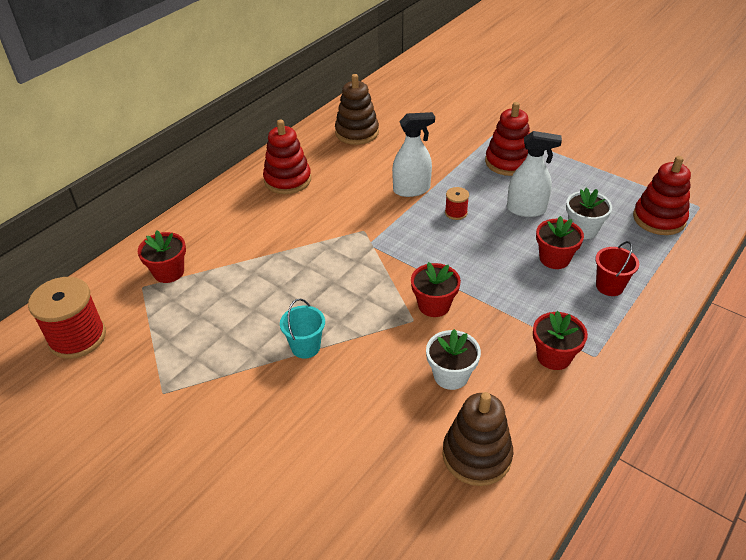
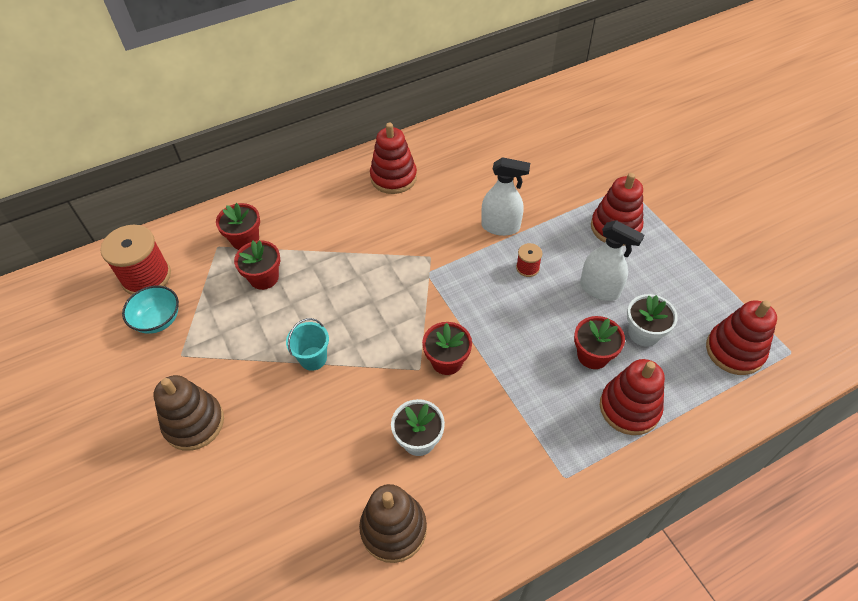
camera: 25 degrees right, 10 degrees up
brown stacking toy [335,74,379,145] -> brown stacking toy moved to [153,375,224,451]
red flower pot [533,311,588,370] -> red flower pot moved to [234,241,280,290]
red bucket [595,241,639,296] -> red stacking toy [600,359,665,435]
none -> turquoise bowl [122,286,179,334]

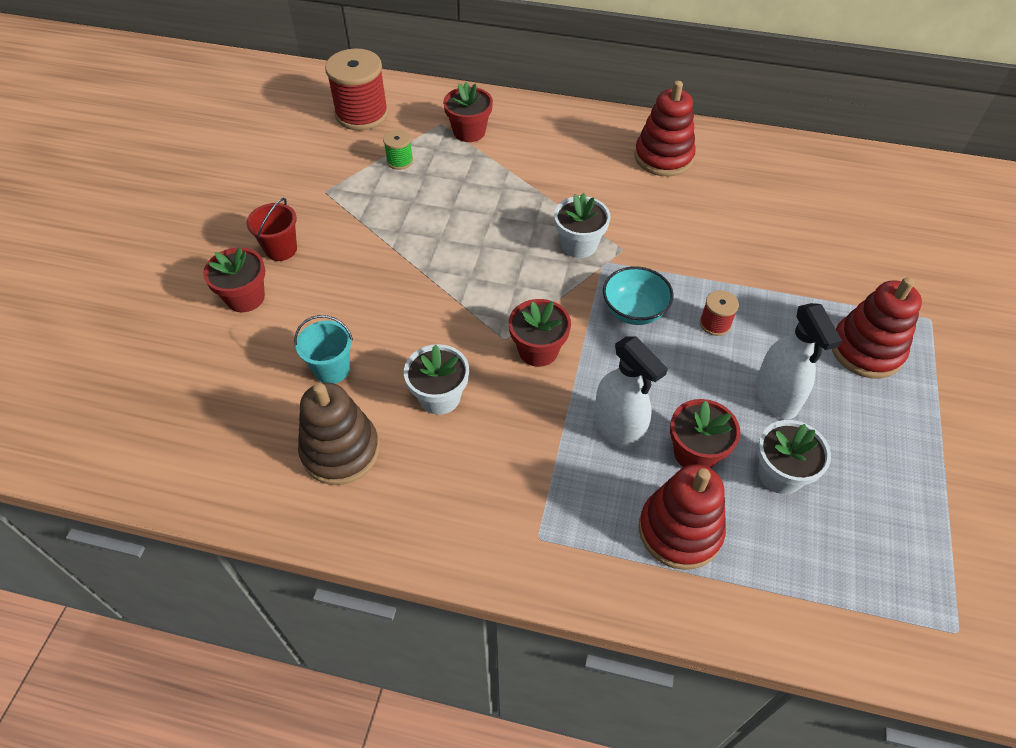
camera: 40 degrees right, 0 degrees up
turquoise bowl [122,286,179,334] -> turquoise bowl moved to [603,266,674,325]
brown stacking toy [153,375,224,451] -> red bucket [246,198,297,261]
red flower pot [234,241,280,290] -> red flower pot moved to [203,247,265,312]
turquoise bucket [286,318,329,371] -> turquoise bucket moved to [294,315,353,384]
white spray bottle [481,157,530,236] -> white spray bottle moved to [594,336,668,450]
red stacking toy [706,300,777,375] -> none
none -> green spool [383,130,413,170]
none -> white flower pot [554,193,610,258]

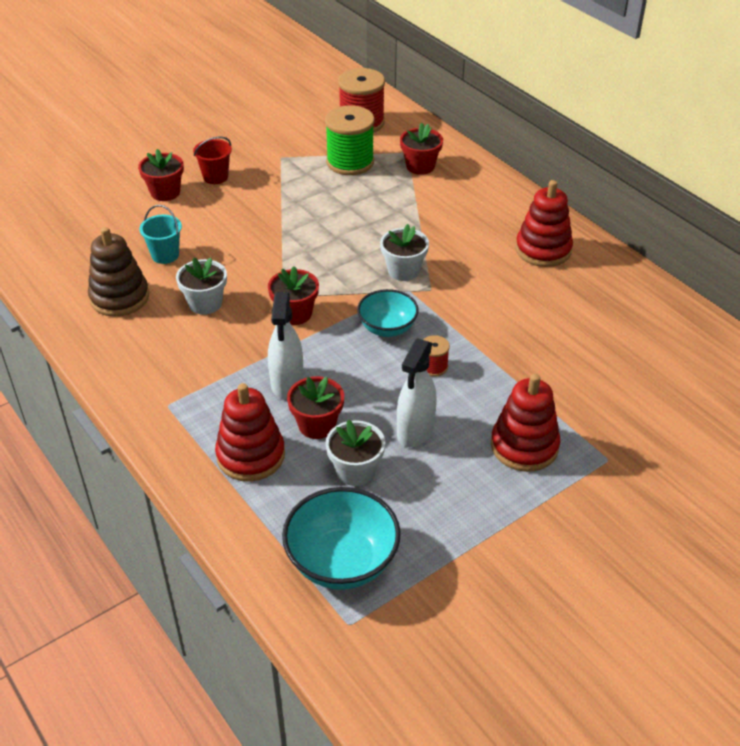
camera: 40 degrees right, 10 degrees down
green spool [383,130,413,170] -> green spool [325,105,374,175], size x2.09
none -> turquoise bowl [282,487,401,590]

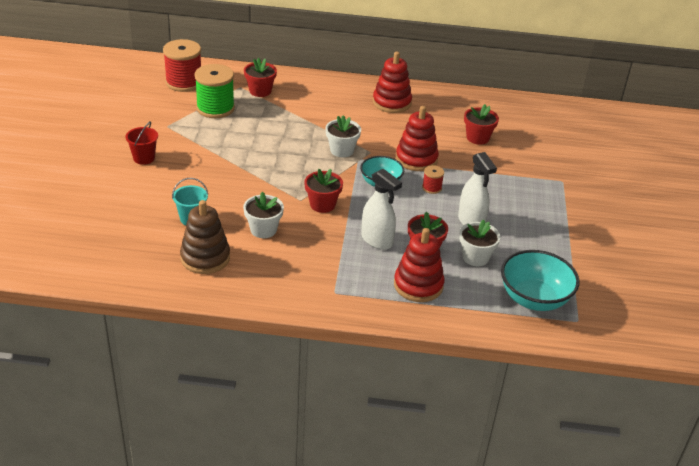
camera: 50 degrees left, 5 degrees down
red flower pot [138,149,184,201] -> red flower pot moved to [464,104,499,145]
red stacking toy [491,374,560,472] -> red stacking toy moved to [396,106,439,171]

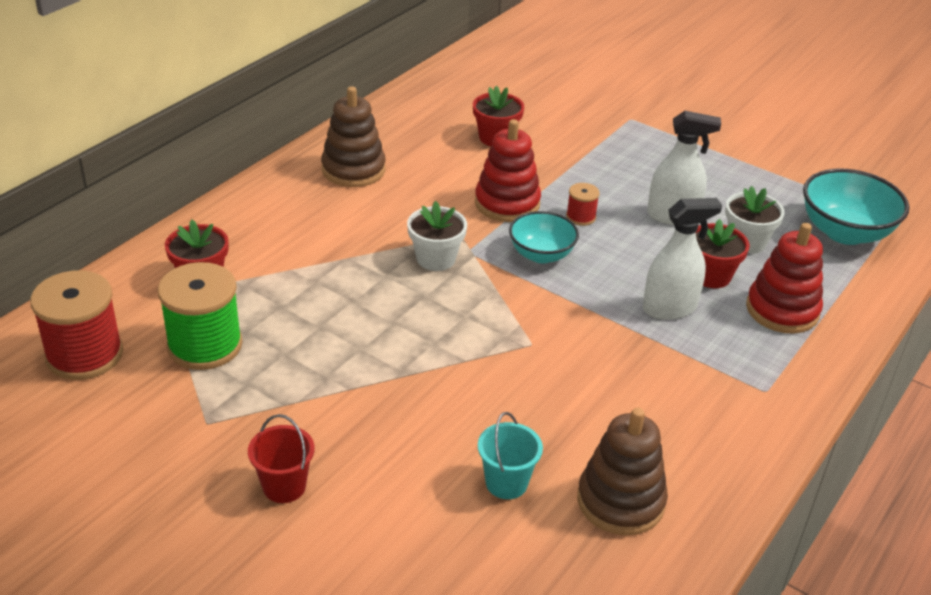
camera: 60 degrees left, 0 degrees up
white flower pot [243,191,284,238] -> none
red flower pot [304,169,343,213] -> none
red stacking toy [373,52,412,113] -> brown stacking toy [321,86,386,187]

